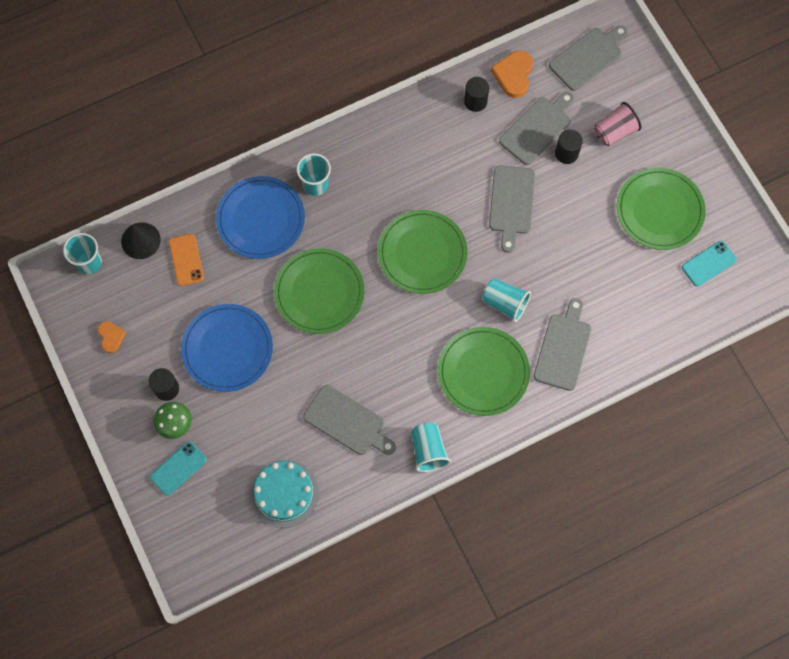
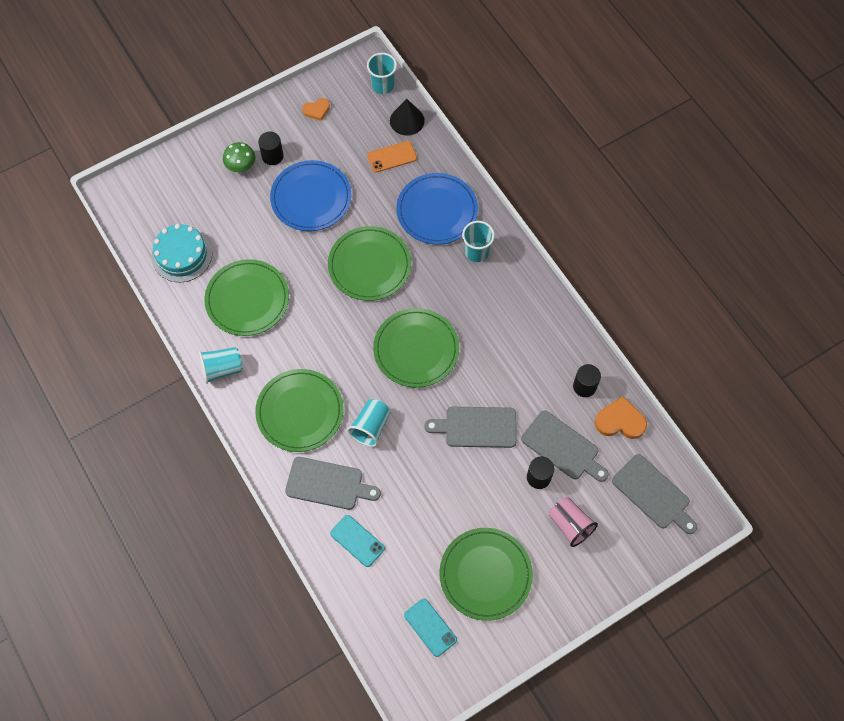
camera: 85 degrees right, 5 degrees down
turquoise phone [150,441,207,496] -> turquoise phone moved to [330,515,385,567]
grey cutting board [303,385,396,455] -> green plate [204,259,289,336]

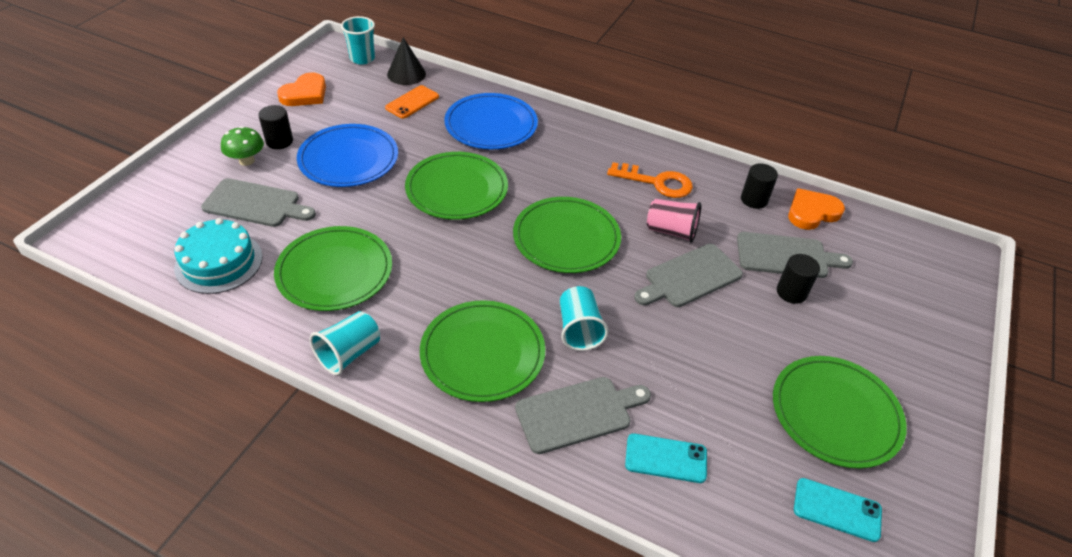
camera: 35 degrees left, 20 degrees down
orange heart [302,98,330,121] -> orange heart [277,72,326,106], size x1.62
turquoise cup [462,221,495,262] -> none
pink cup [549,498,598,547] -> pink cup moved to [647,199,701,243]
grey cutting board [612,454,697,534] -> grey cutting board moved to [201,178,316,227]
none -> orange key [607,162,693,198]

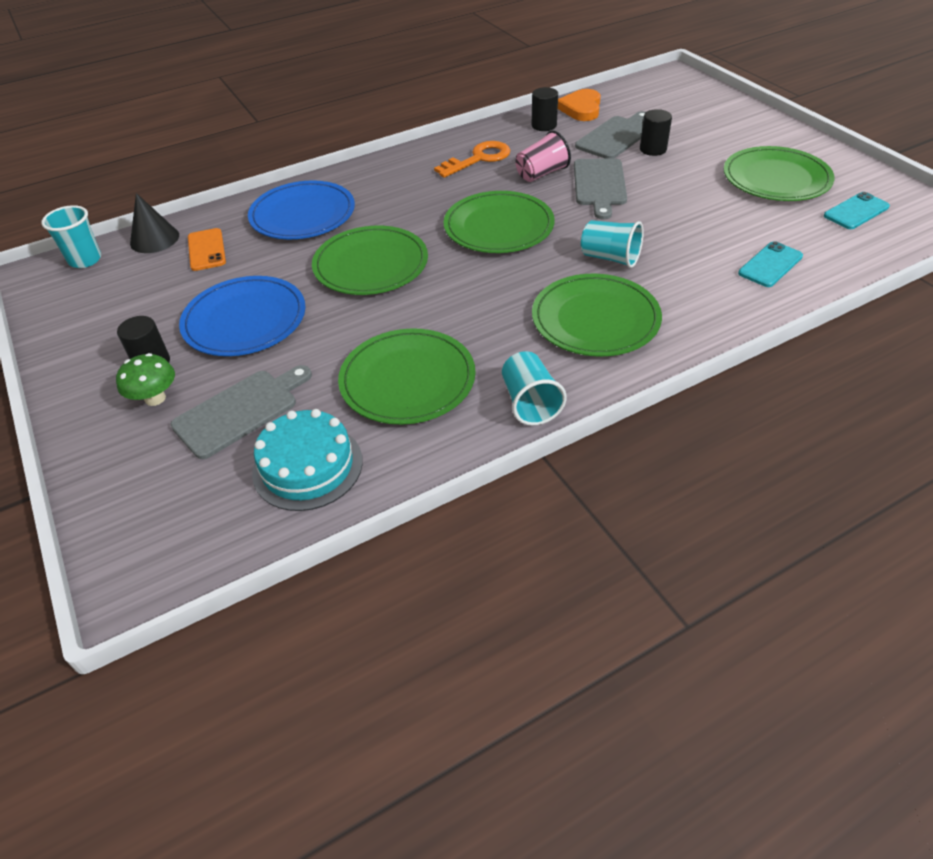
camera: 50 degrees left, 0 degrees up
orange heart [277,72,326,106] -> none
grey cutting board [515,377,651,454] -> none

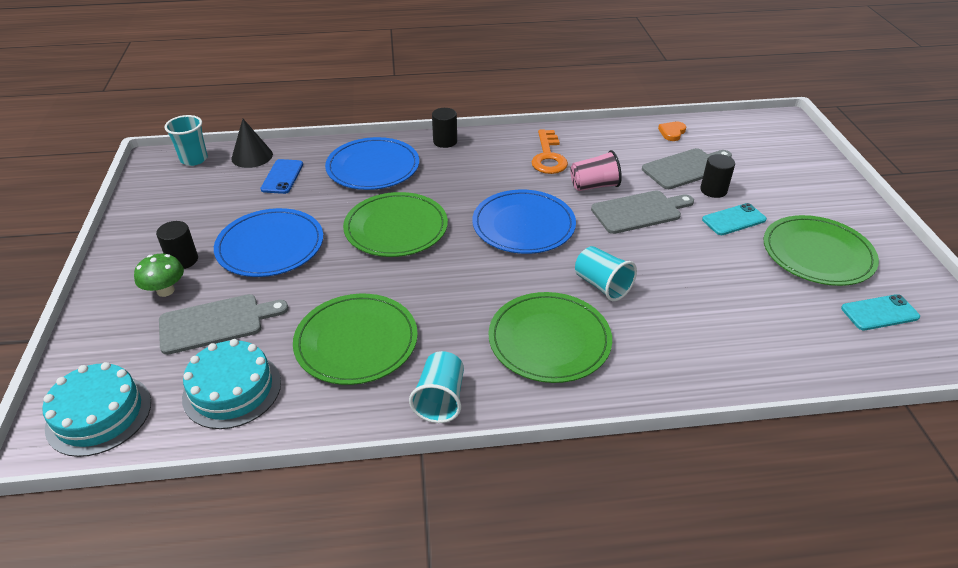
camera: 20 degrees right, 5 degrees down
orange phone [188,228,226,271] -> blue phone [260,159,303,194]
orange key [434,141,510,178] -> orange key turned 105 degrees clockwise [532,129,568,174]
green plate [444,191,554,253] -> blue plate [472,190,576,254]
black cylinder [532,87,558,131] -> black cylinder moved to [432,108,457,148]
orange heart [558,89,601,121] -> orange heart [658,122,686,141], size x0.62
grey cutting board [574,158,627,220] -> grey cutting board turned 135 degrees counterclockwise [591,190,694,234]
turquoise phone [738,241,803,287] -> turquoise phone moved to [702,203,767,235]
none -> turquoise cake [42,362,151,457]

